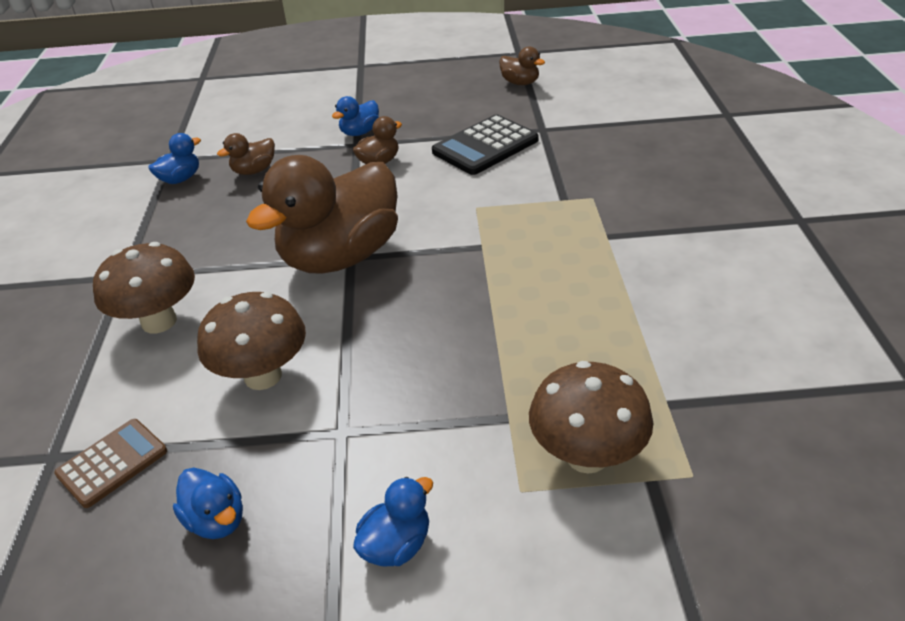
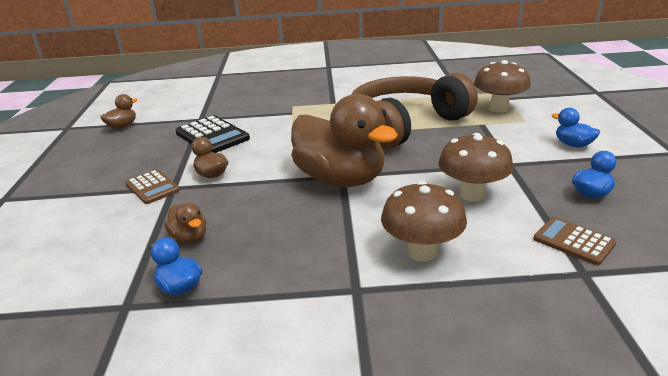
camera: 90 degrees left, 10 degrees down
blue duck [332,96,379,136] -> brown calculator [125,169,180,204]
none -> brown headphones [352,73,478,150]

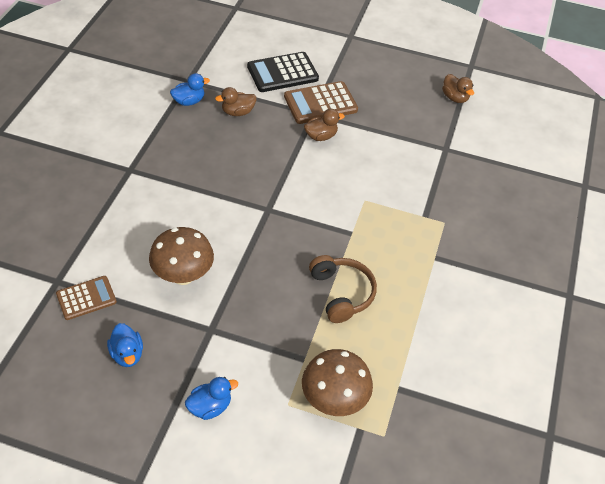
camera: 105 degrees right, 20 degrees up
brown calculator [125,169,180,204] -> brown calculator [284,81,358,124], size x1.55
black calculator [176,115,250,153] -> black calculator moved to [247,52,319,92]
brown duck [291,94,398,187] -> none
brown headphones [352,73,478,150] -> brown headphones [309,255,377,323], size x0.52
brown mushroom [381,181,467,261] -> none

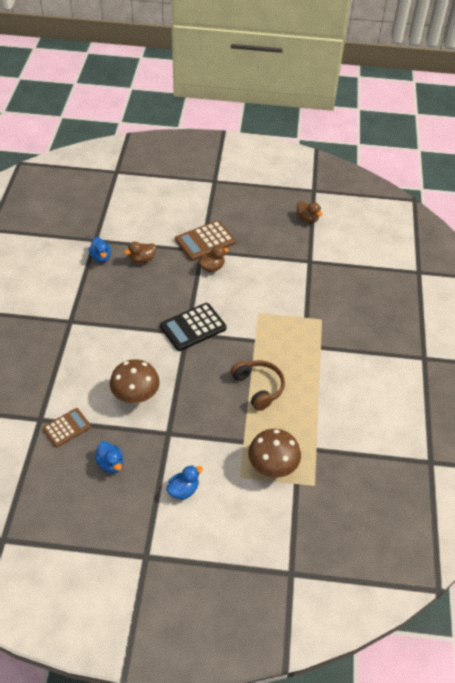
camera: 10 degrees left, 0 degrees up
blue duck [170,73,210,106] -> blue duck turned 105 degrees clockwise [89,237,111,263]
black calculator [247,52,319,92] -> black calculator moved to [160,303,226,351]

